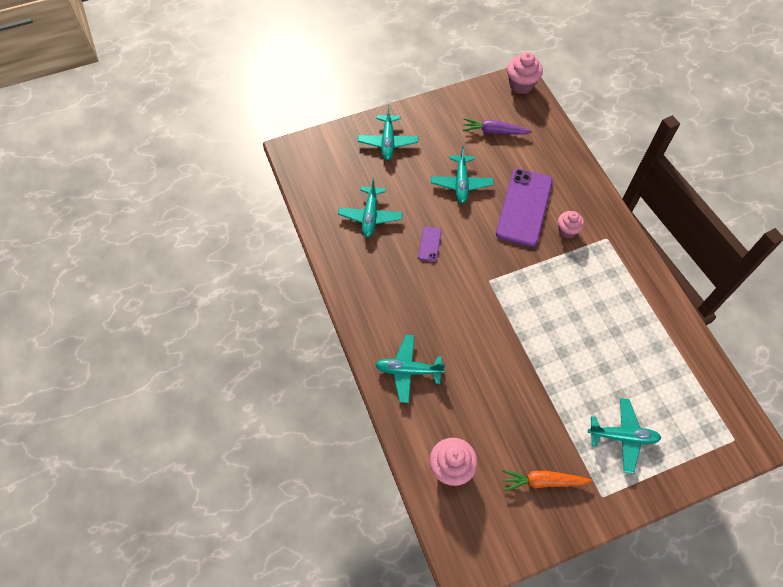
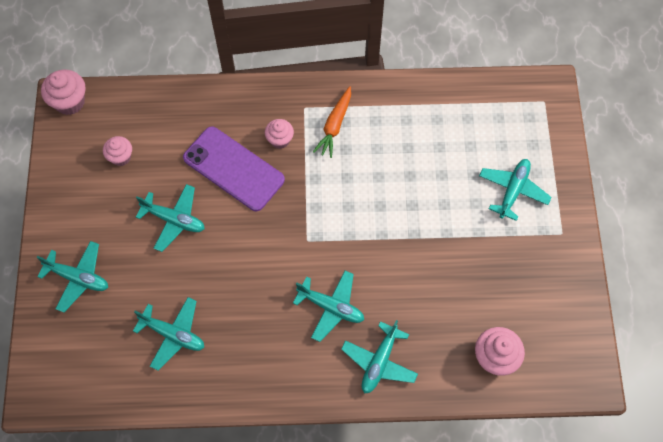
camera: 70 degrees left, 5 degrees up
purple phone [418,226,442,262] -> none
purple carrot [462,118,532,135] -> pink cupcake [103,136,132,166]
orange carrot [502,470,592,492] -> orange carrot moved to [313,86,351,158]
none -> turquoise plane [293,270,364,342]

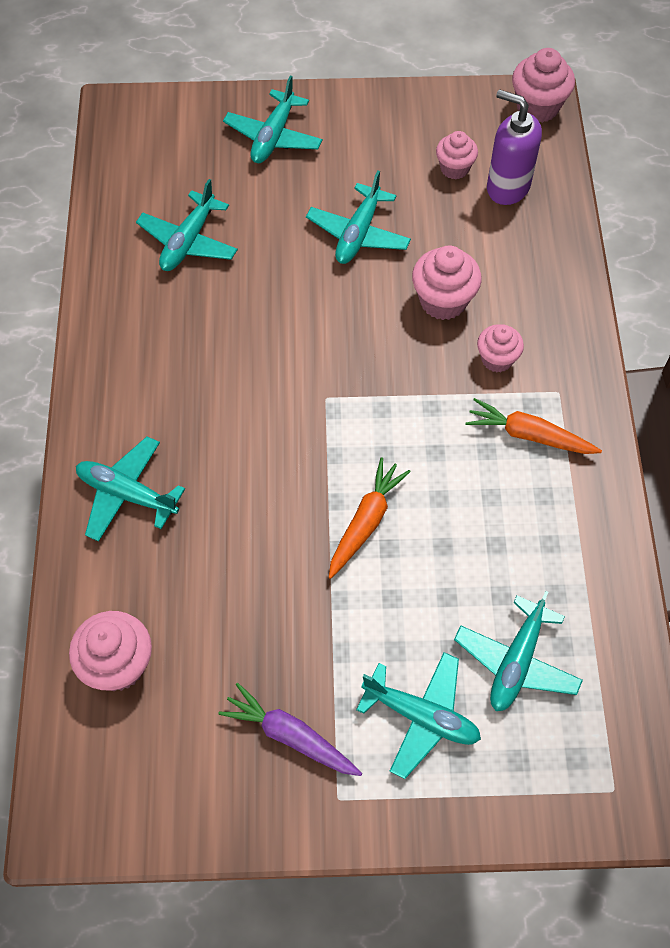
camera: 90 degrees right, 5 degrees down
purple phone [183,126,285,211] -> pink cupcake [412,246,482,320]
turquoise plane [293,270,364,342] -> turquoise plane moved to [454,591,583,711]
none -> purple carrot [218,683,362,776]
none -> orange carrot [329,457,411,579]
none -> purple soap dispenser [487,89,542,205]

